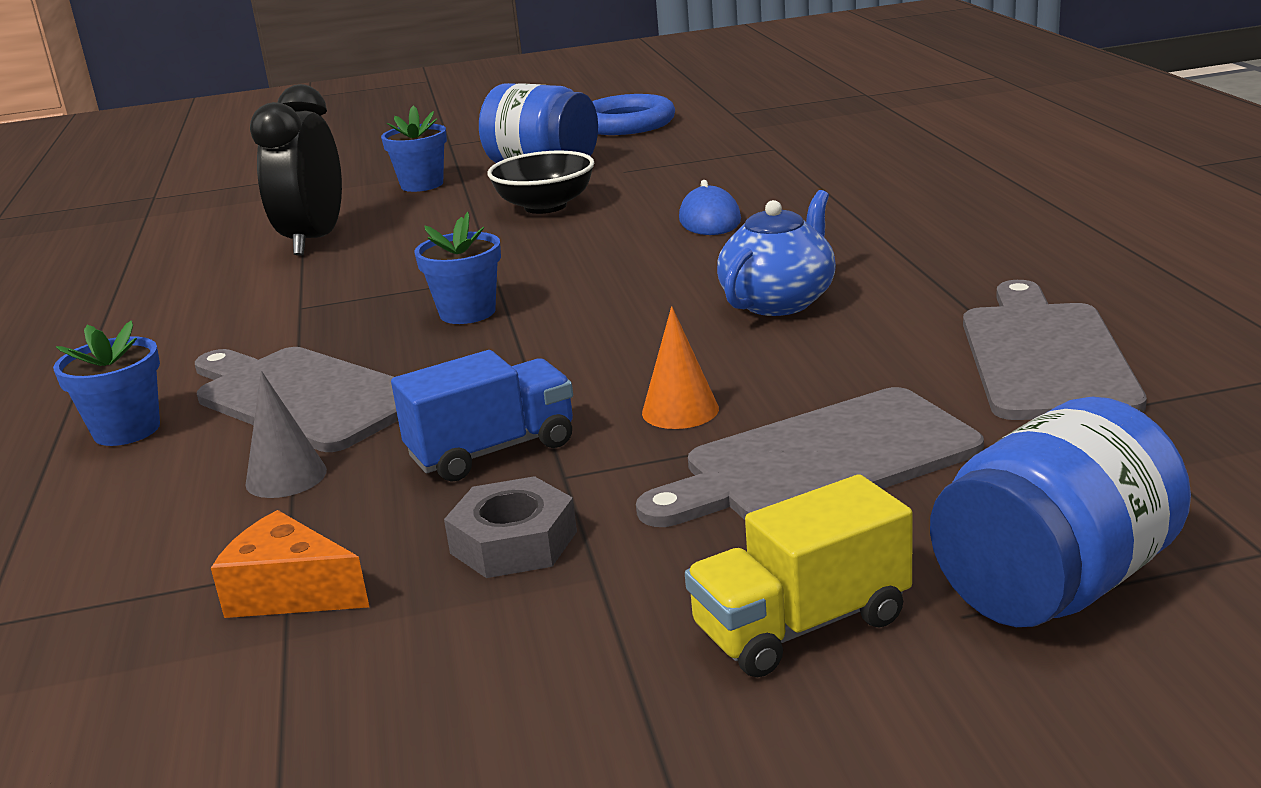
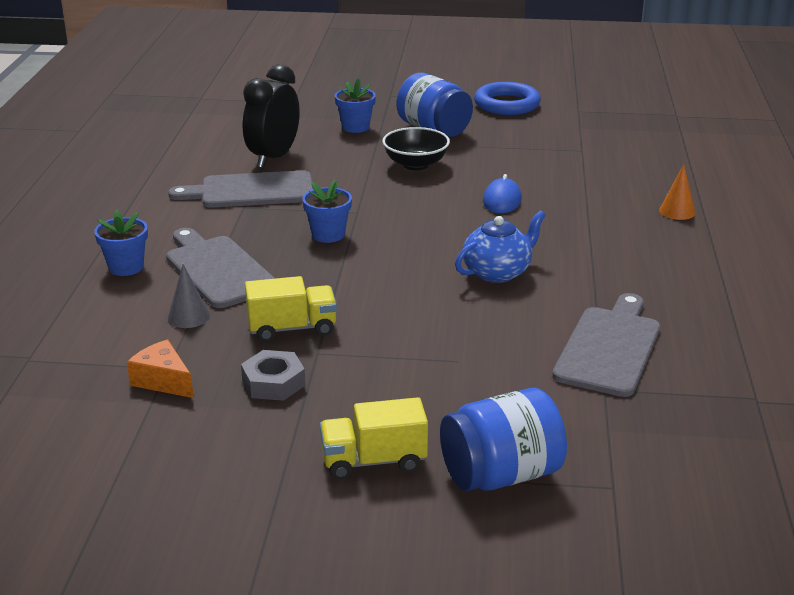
camera: 15 degrees right, 5 degrees up
blue truck [391,350,573,481] -> yellow truck [245,276,337,342]
grey cutting board [636,387,984,527] -> grey cutting board moved to [168,170,313,208]
orange cone [642,306,719,429] -> orange cone moved to [659,164,696,220]

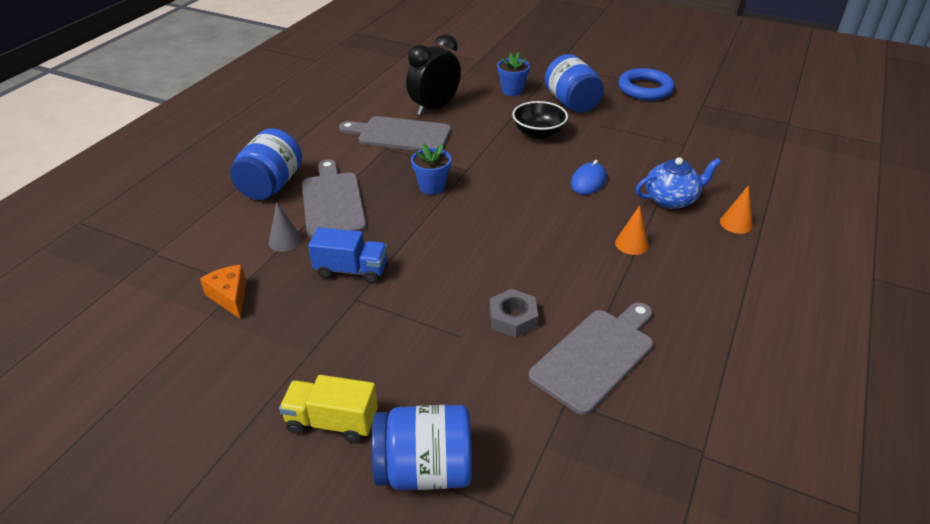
camera: 20 degrees right, 10 degrees up
blue flower pot [94,209,148,276] -> blue jar [230,128,302,200]
grey nut [241,350,306,401] -> grey nut moved to [489,289,538,338]
yellow truck [245,276,337,342] -> blue truck [308,227,388,284]
blue teapot [455,211,546,283] -> blue teapot moved to [636,157,721,209]
none -> orange cone [615,205,649,255]

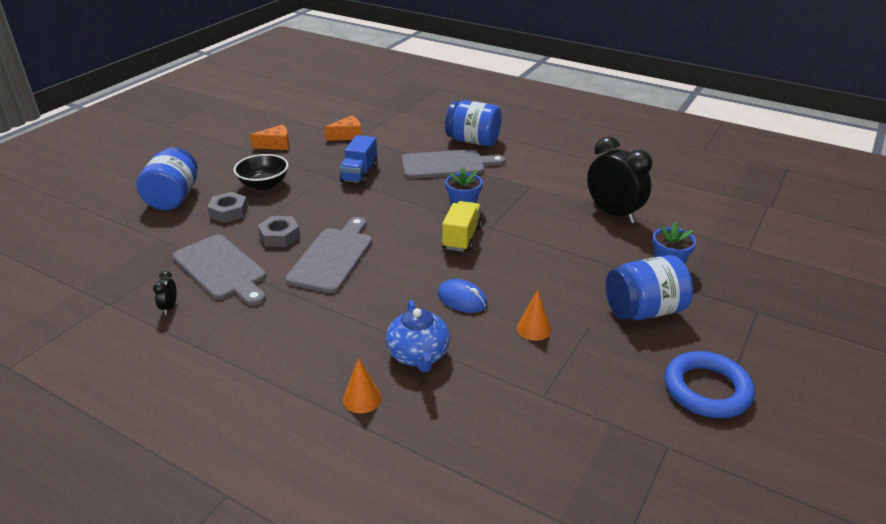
camera: 95 degrees right, 5 degrees down
grey cone [269,202,302,252] -> none
yellow truck [279,375,378,443] -> yellow truck moved to [442,201,482,252]
grey cutting board [339,116,451,151] -> grey cutting board moved to [285,217,372,293]
black bowl [512,101,568,139] -> black bowl moved to [234,154,288,190]
orange cone [615,205,649,255] -> orange cone moved to [517,289,551,341]
none -> black clock [153,271,177,315]
none -> grey nut [207,192,248,223]
none -> orange cheese [250,124,289,150]

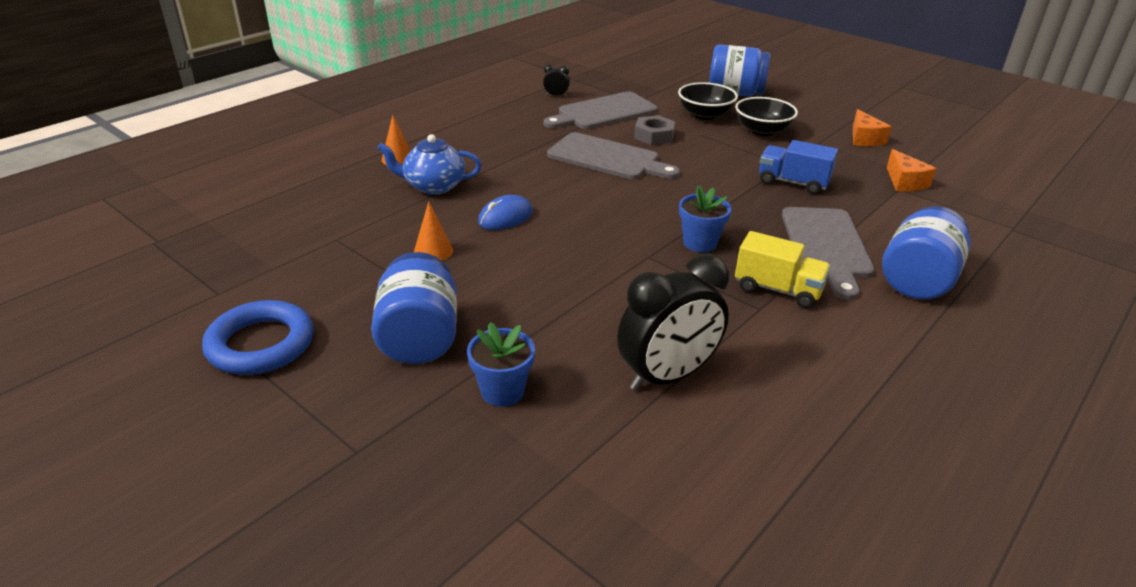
camera: 100 degrees right, 0 degrees up
grey nut [207,192,248,223] -> black bowl [678,82,738,120]
yellow truck [442,201,482,252] -> yellow truck moved to [735,231,831,308]

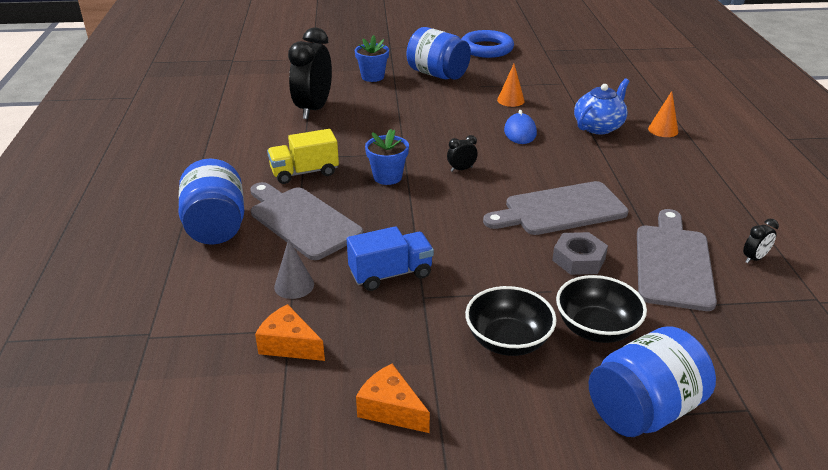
camera: 135 degrees right, 0 degrees up
none -> grey cone [274,239,314,299]
none -> black clock [447,135,478,172]

